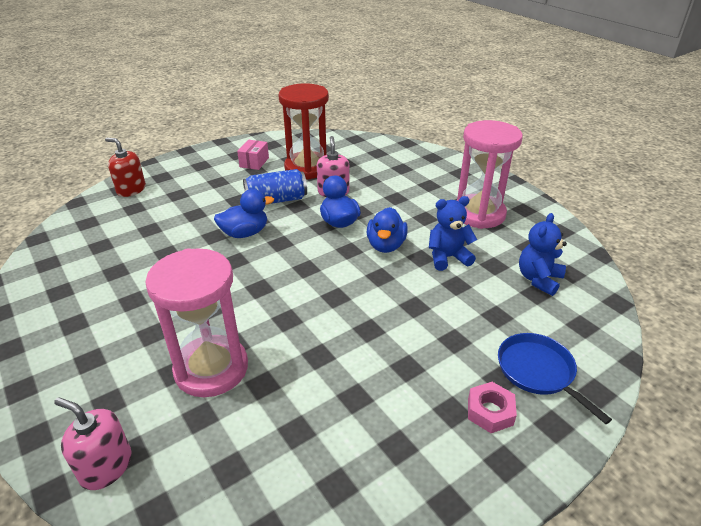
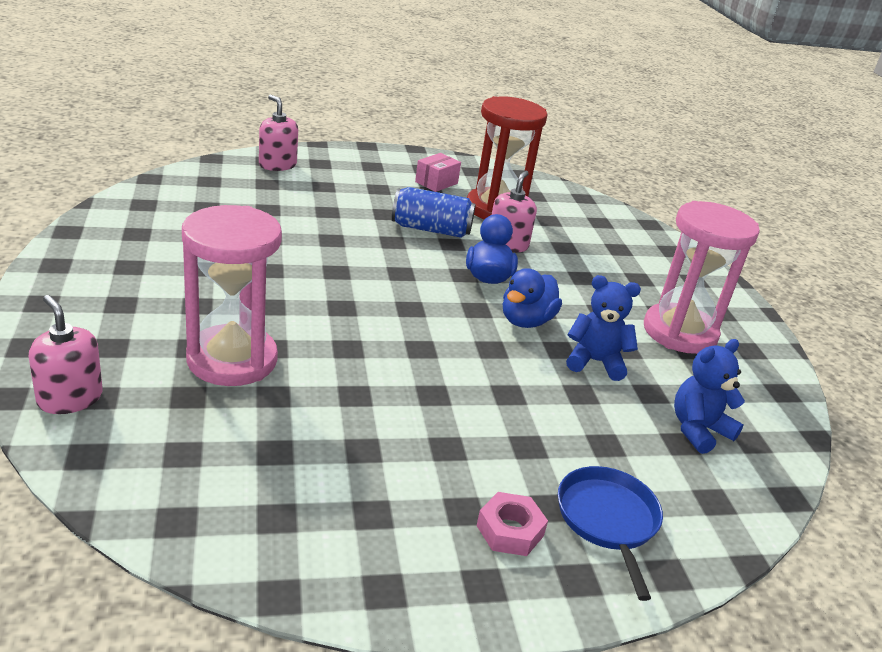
camera: 20 degrees right, 5 degrees down
red soap dispenser [105,138,146,197] -> pink soap dispenser [259,95,298,171]
blue duck [214,189,274,238] -> none

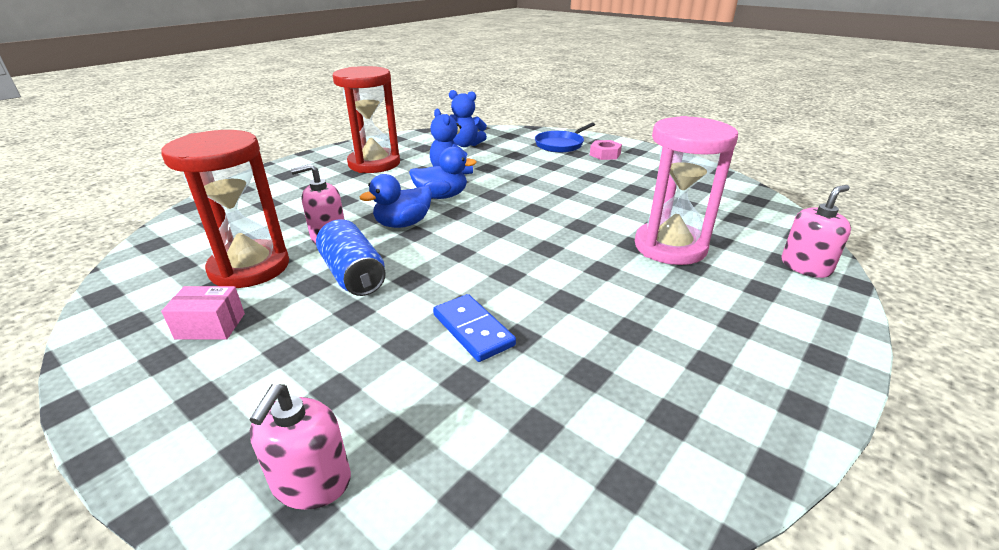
camera: 125 degrees left, 0 degrees up
pink soap dispenser [28,295,103,414] -> pink soap dispenser turned 135 degrees counterclockwise [781,185,851,278]
pink hourglass [644,201,760,354] -> red hourglass [333,66,400,173]
none -> blue domino [433,294,516,362]

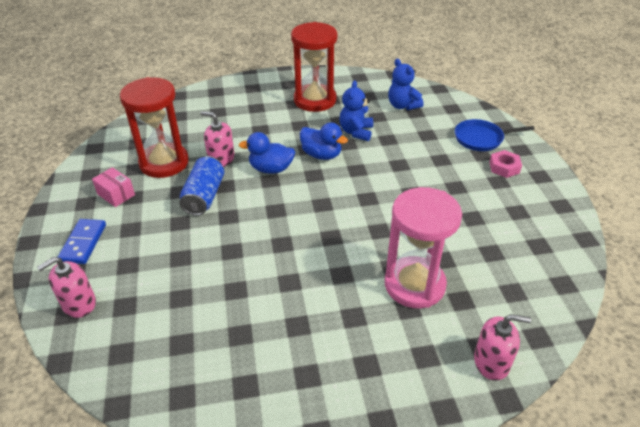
camera: 40 degrees right, 10 degrees up
blue domino [433,294,516,362] -> blue domino moved to [58,219,106,264]

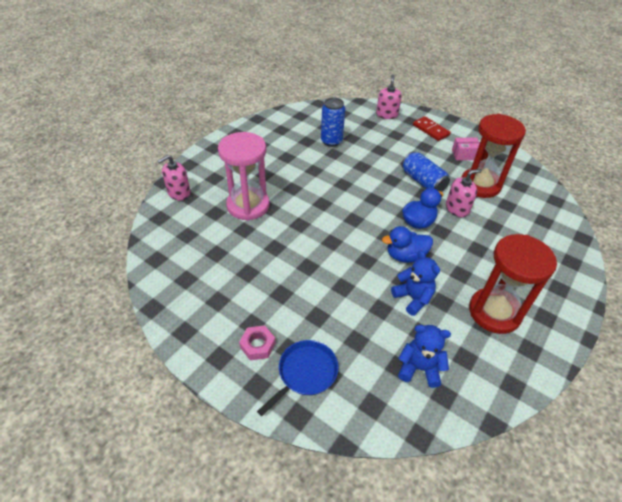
camera: 135 degrees right, 5 degrees up
blue domino [58,219,106,264] -> red domino [413,116,451,141]
none -> blue can [321,98,345,147]

